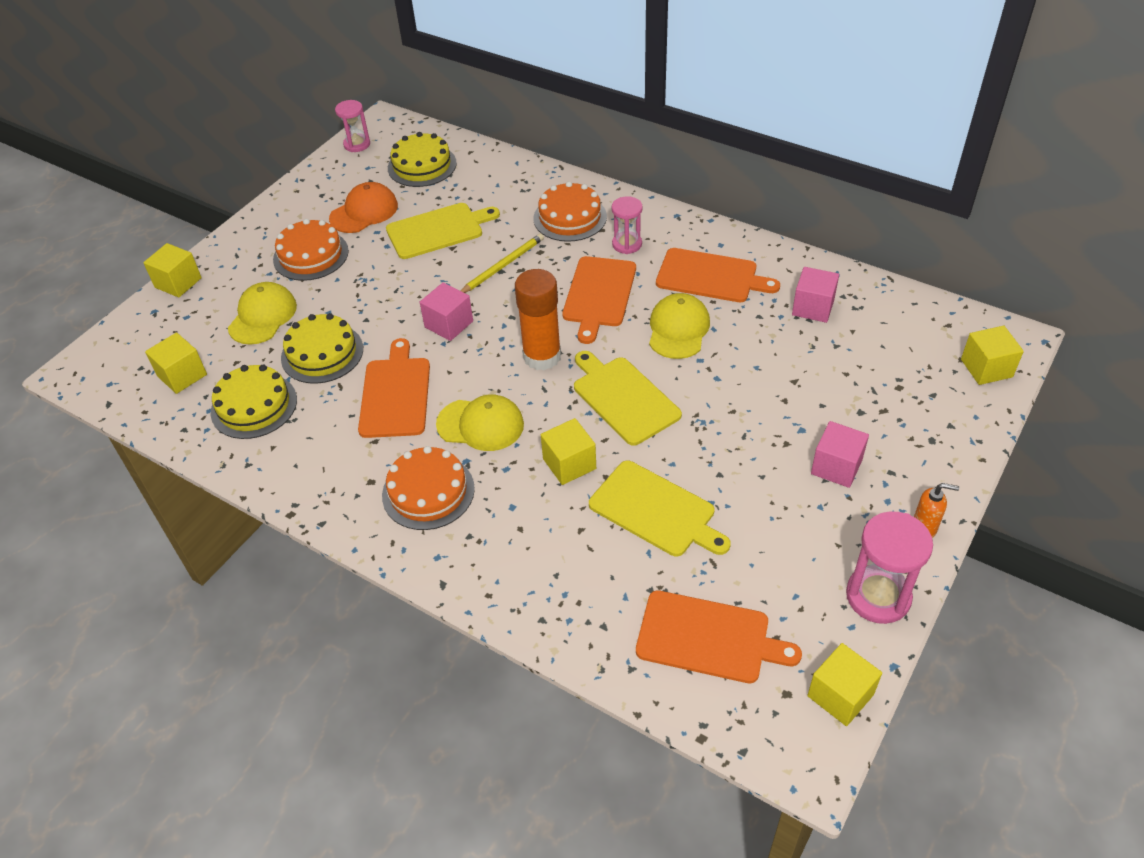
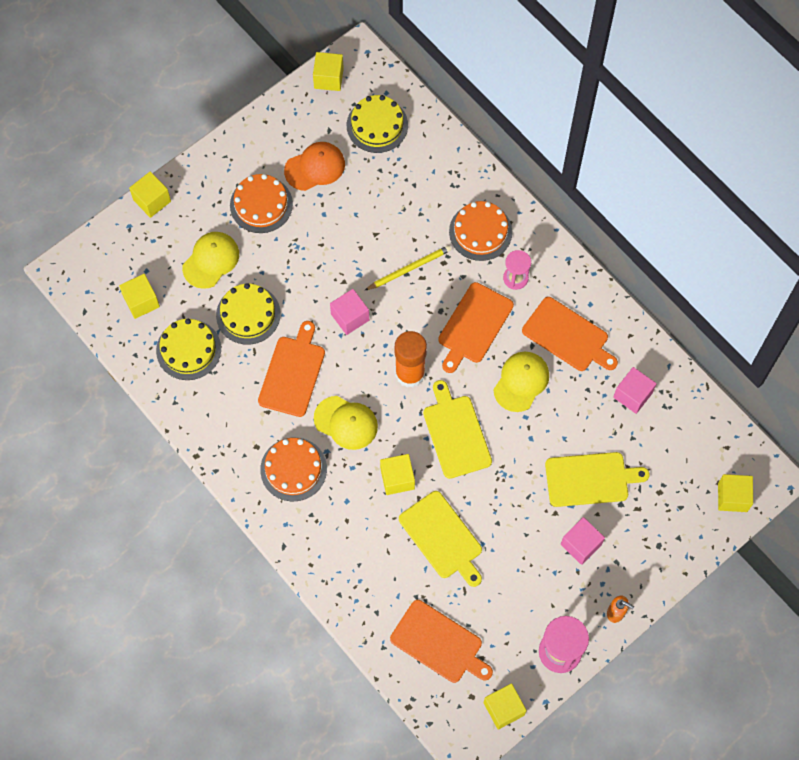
camera: 15 degrees right, 20 degrees up
pink hourglass [335,100,370,152] -> yellow cube [313,52,344,91]
yellow cutting board [386,203,500,259] -> yellow cutting board moved to [545,452,650,507]

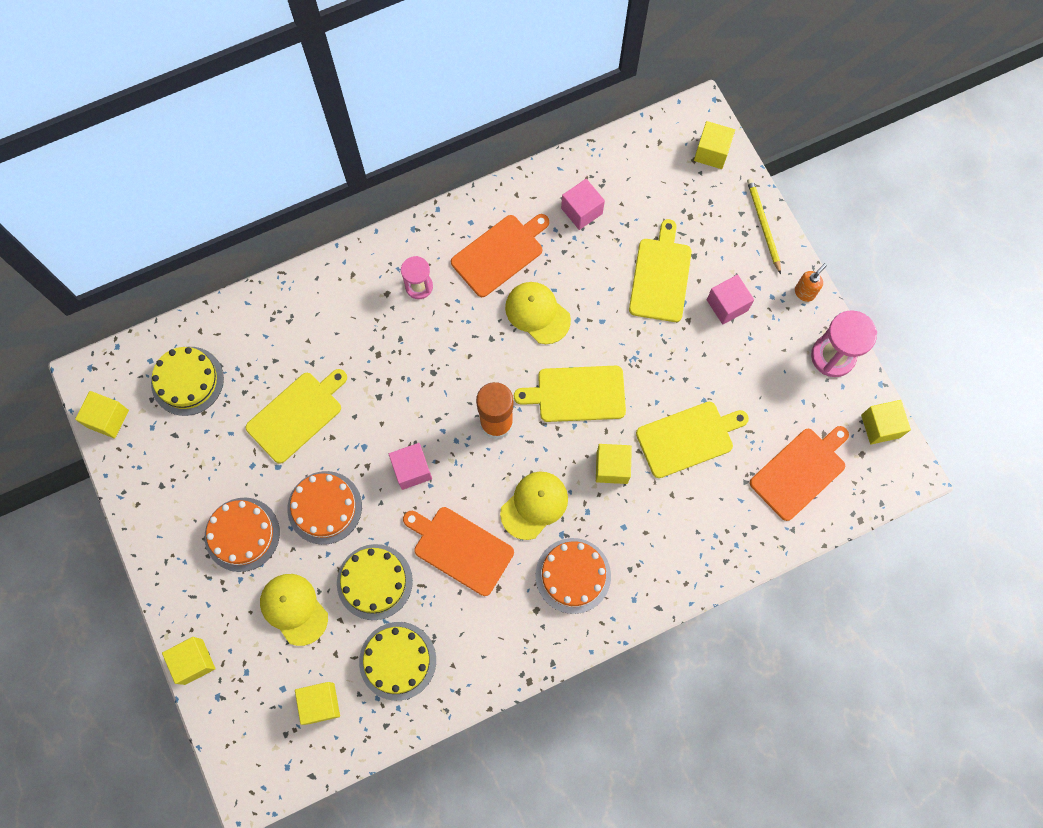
camera: 75 degrees left, 5 degrees up
orange cap [284,142,345,191] -> none
yellow pencil [364,245,451,291] -> yellow pencil moved to [747,178,781,274]
orange cutting board [438,282,514,373] -> none
orange cake [449,201,512,261] -> orange cake moved to [288,471,362,545]
none -> yellow cutting board [245,369,347,464]

